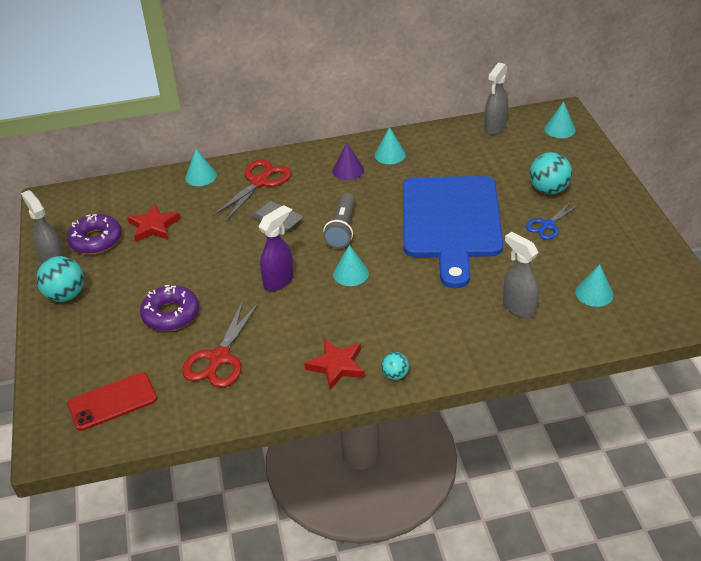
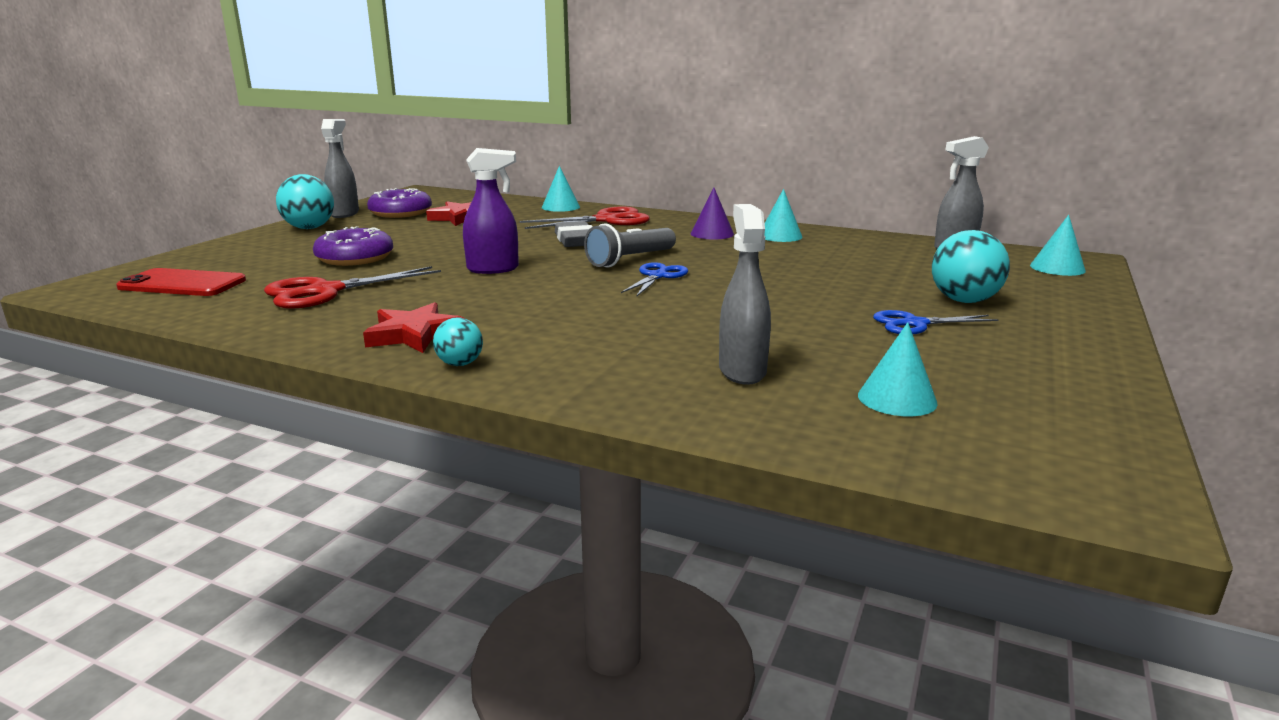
camera: 35 degrees right, 20 degrees down
turquoise cone [333,245,369,286] -> none
blue cutting board [403,176,503,288] -> none
none -> blue scissors [621,262,688,297]

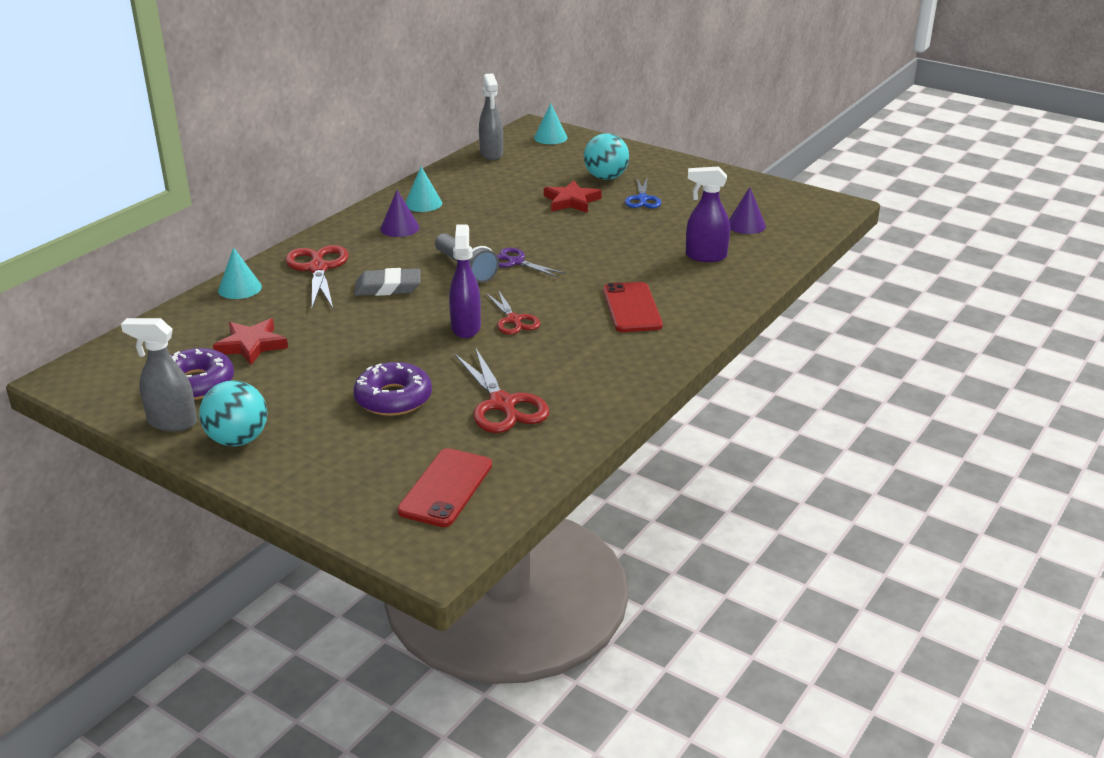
camera: 80 degrees left, 10 degrees up
red star [363,302,464,353] -> red star moved to [544,180,602,213]
turquoise ball [433,318,483,366] -> none
blue scissors [621,262,688,297] -> purple scissors [497,248,566,278]
grey spray bottle [719,204,771,385] -> purple spray bottle [686,166,730,262]
turquoise cone [858,322,938,416] -> purple cone [729,187,766,234]
none -> red scissors [486,290,540,335]
none -> red phone [603,282,663,332]

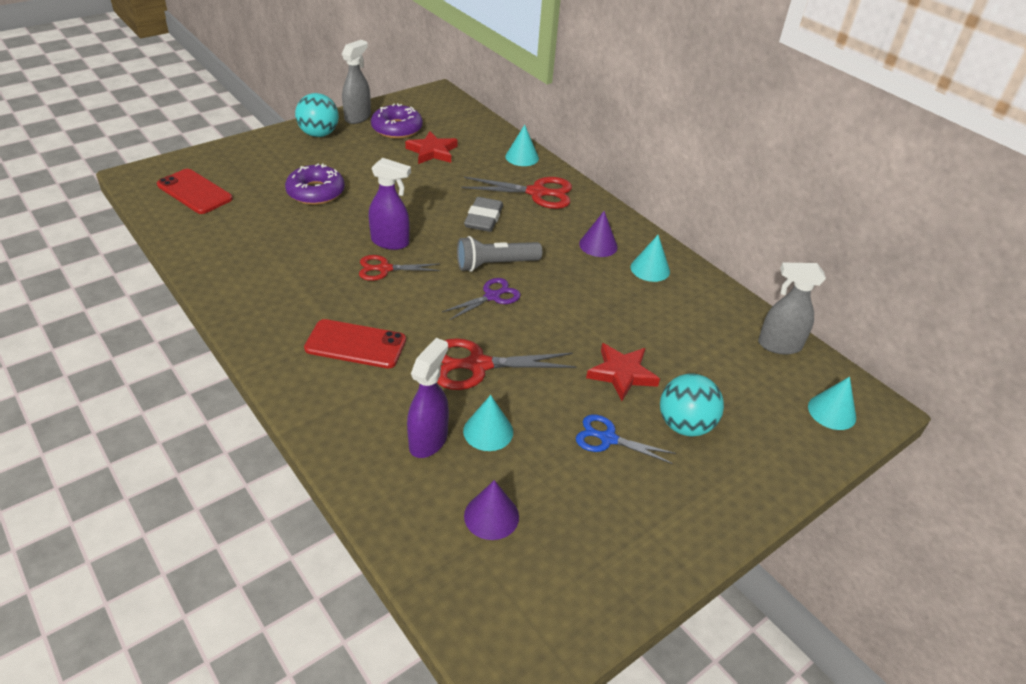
camera: 105 degrees right, 10 degrees up
red scissors [455,347,549,433] -> red scissors moved to [437,338,576,390]
none -> turquoise cone [463,395,513,451]

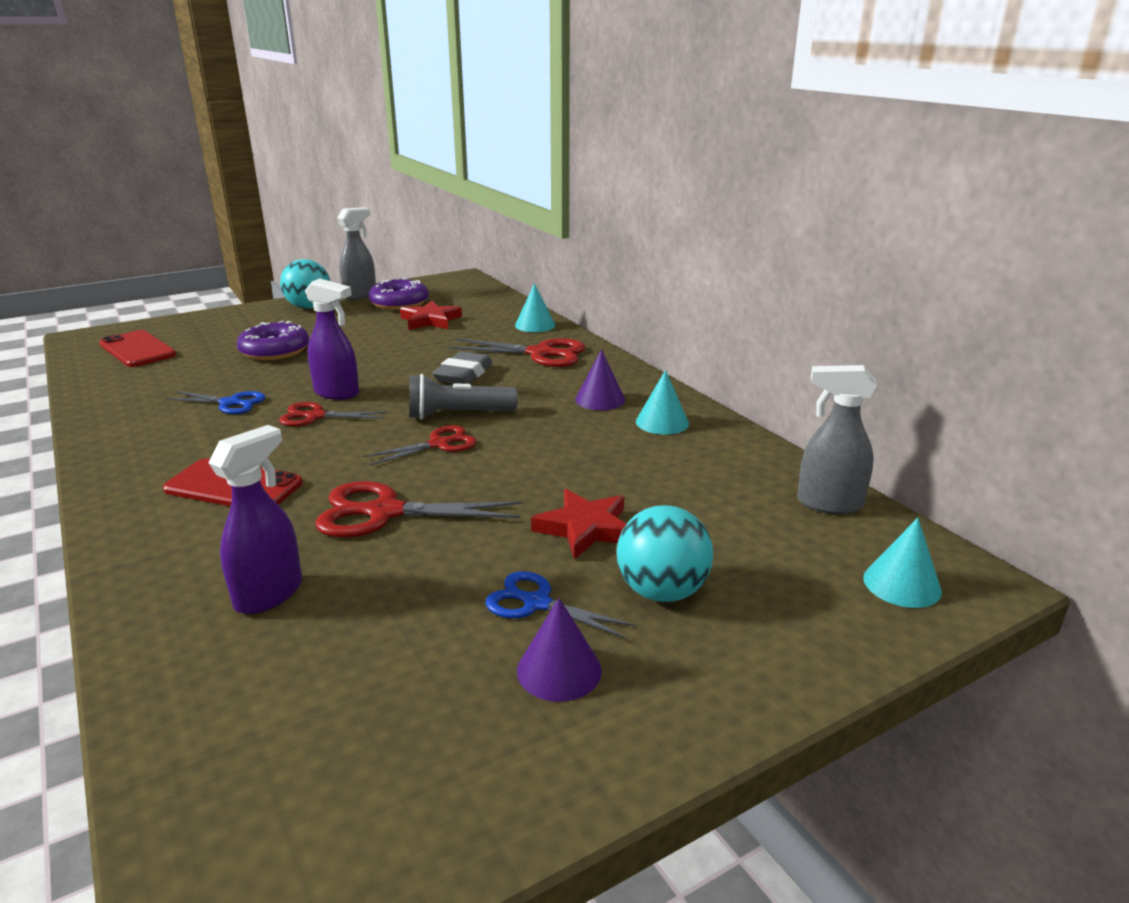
camera: 10 degrees right, 15 degrees down
purple scissors [442,278,521,320] -> red scissors [364,425,477,466]
turquoise cone [463,395,513,451] -> none
purple cone [464,480,519,540] -> purple cone moved to [517,598,602,702]
none -> blue scissors [166,391,266,414]

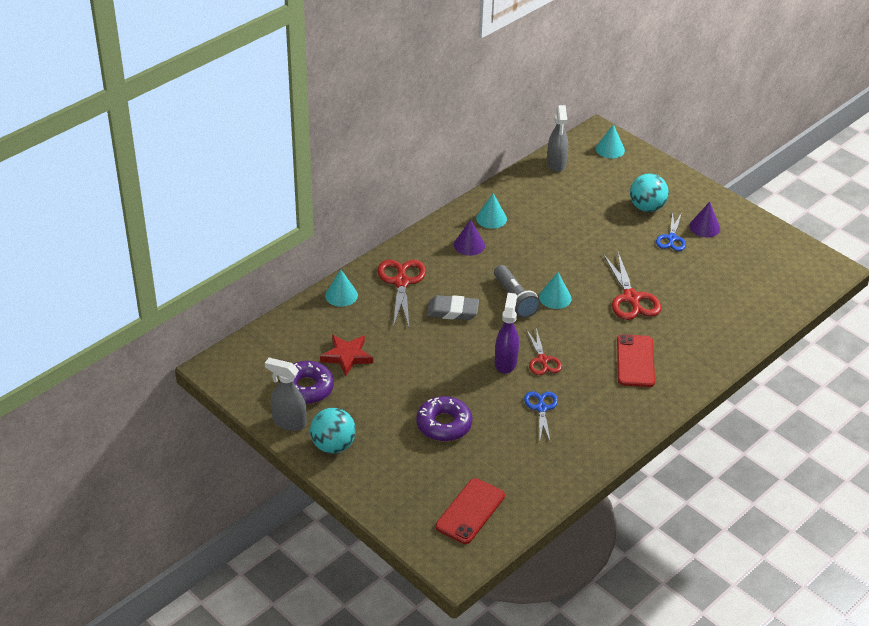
camera: 105 degrees left, 15 degrees up
purple spray bottle [208,425,302,614] -> none
red scissors [364,425,477,466] -> turquoise cone [539,272,572,309]
red star [531,489,626,559] -> none

